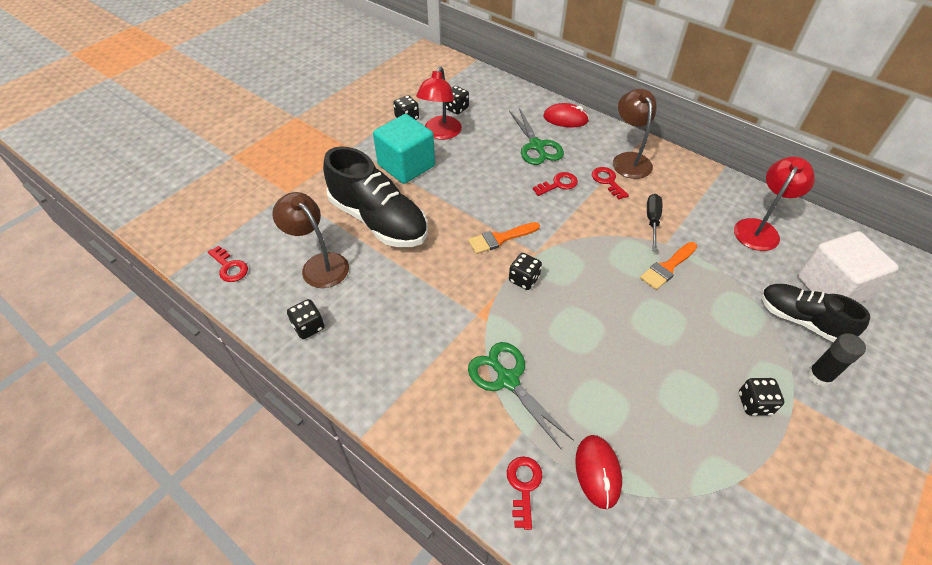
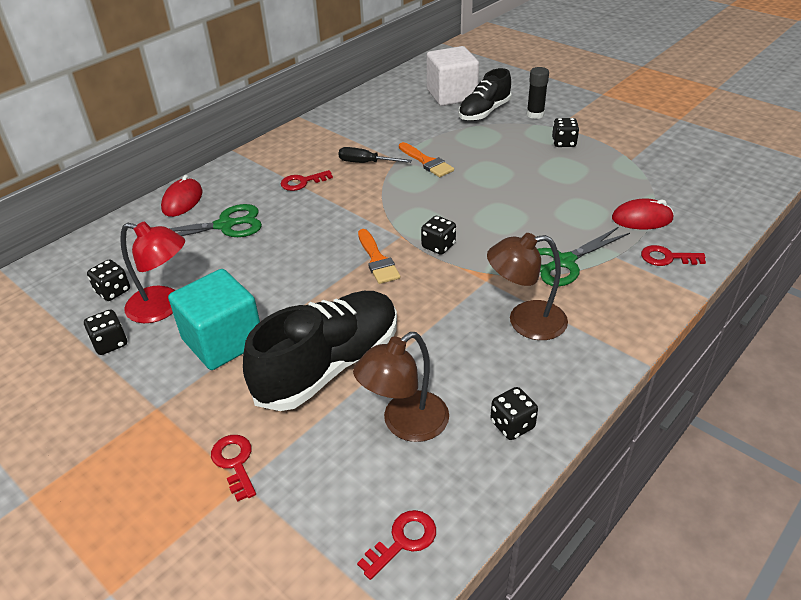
camera: 85 degrees left, 10 degrees down
red key [533,172,578,196] -> red key moved to [211,435,256,502]
brown lamp [613,89,657,179] -> brown lamp moved to [487,233,568,340]
red lamp [734,156,815,251] -> none

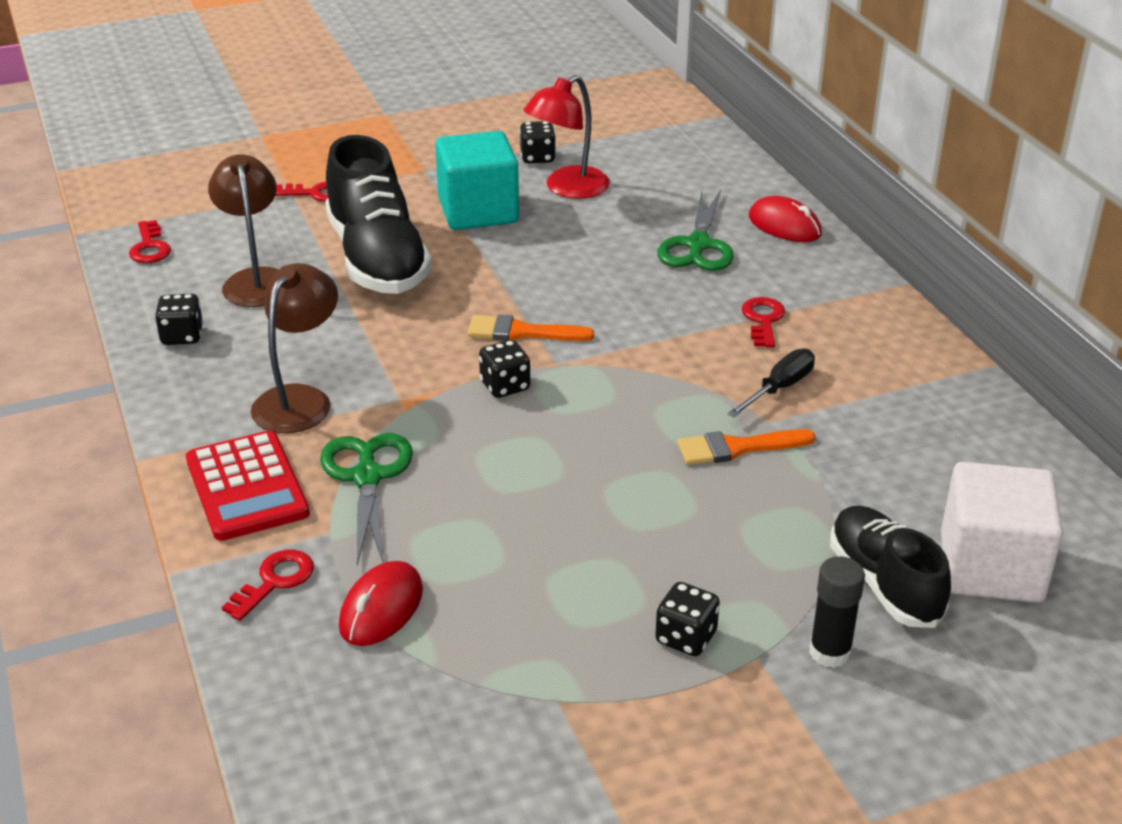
camera: 115 degrees right, 5 degrees down
black dice [87,259,130,301] -> none
none -> red calculator [186,431,310,541]

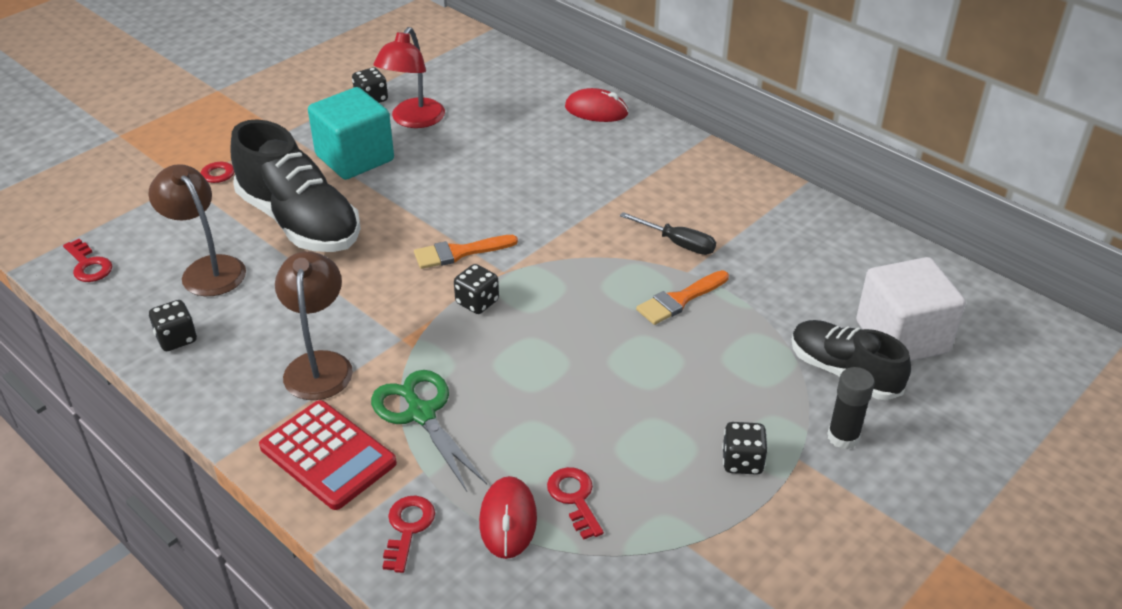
camera: 25 degrees left, 5 degrees up
green scissors [657,190,734,271] -> none
black screwdriver [727,349,815,417] -> black screwdriver turned 105 degrees clockwise [620,212,716,255]
red key [742,297,785,347] -> red key moved to [547,467,604,540]

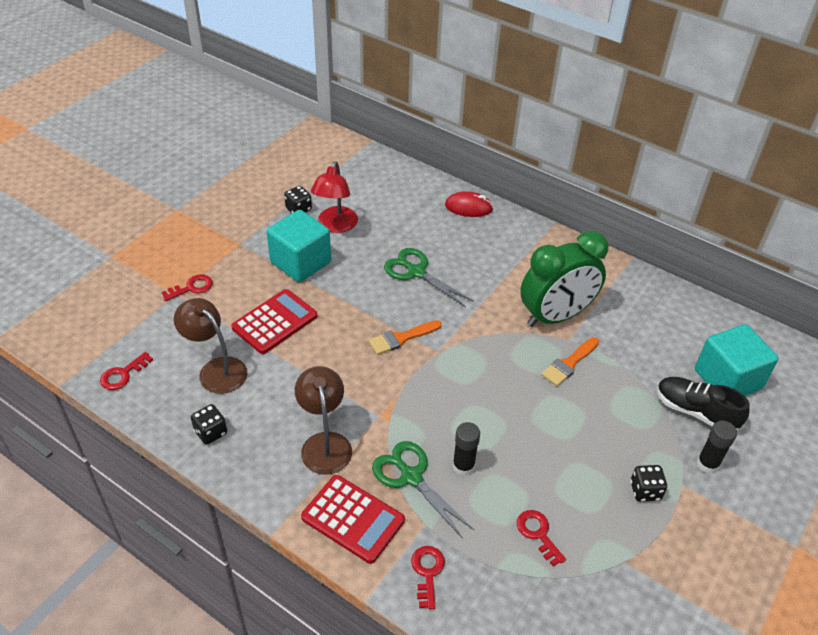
camera: 10 degrees left, 5 degrees up
red key [63,239,112,282] -> red key turned 90 degrees clockwise [100,352,153,390]
black shoe [231,119,361,252] -> red calculator [231,289,317,354]
black dice [454,264,499,314] -> none
red mouse [479,476,537,559] -> none
black screwdriver [620,212,716,255] -> green clock [520,230,608,327]
white cube [856,257,966,361] -> turquoise cube [695,324,779,396]
none -> green scissors [384,248,474,307]
none -> black glue stick [453,422,480,476]

